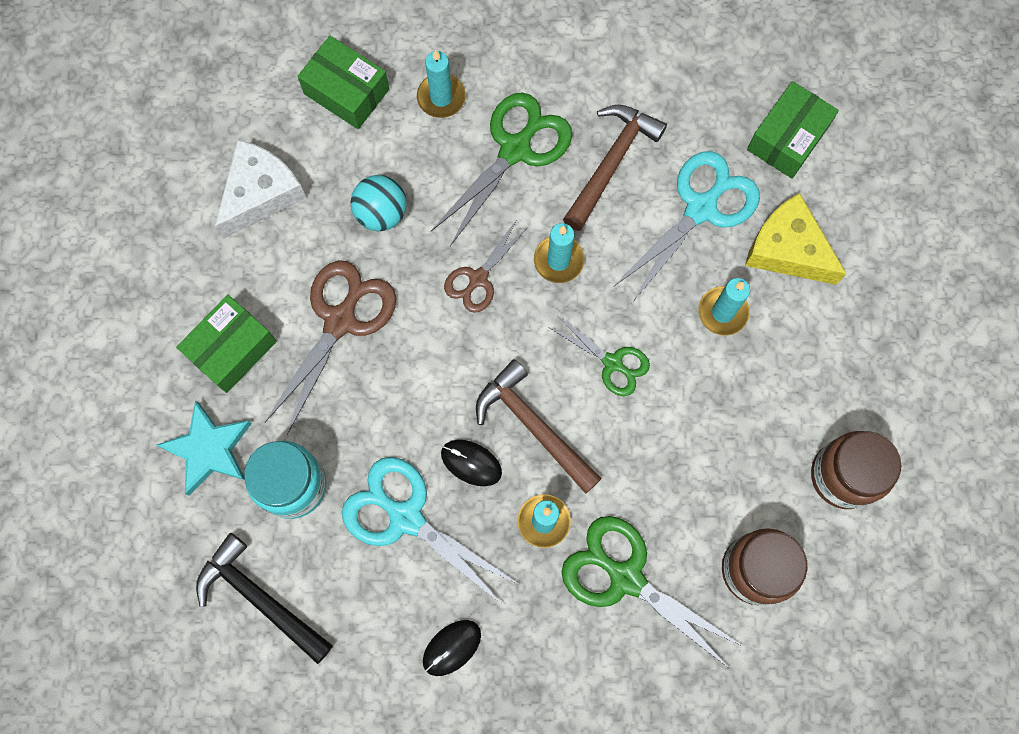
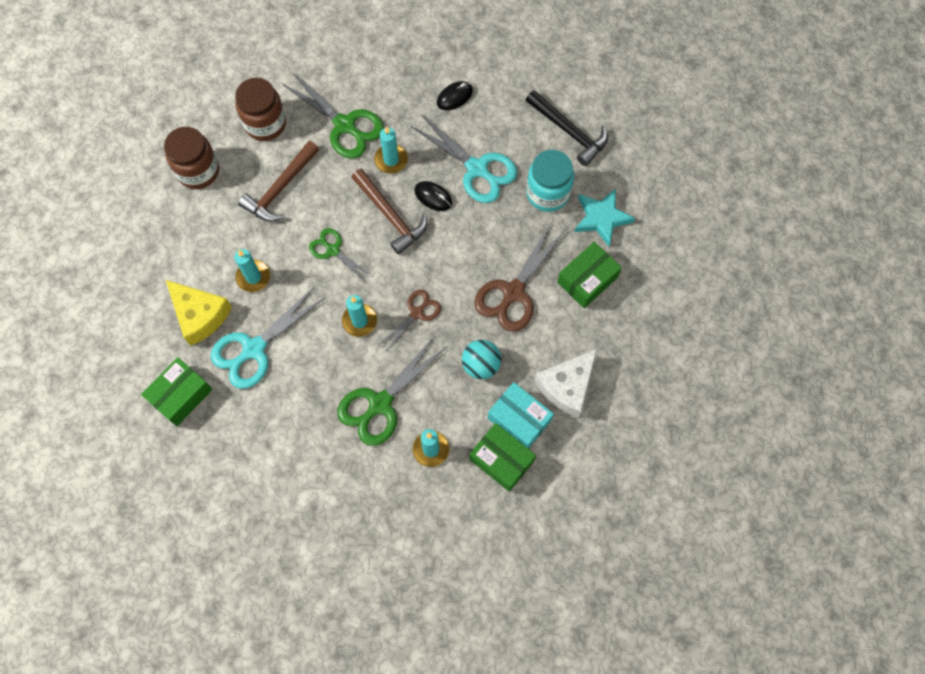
camera: 175 degrees left, 5 degrees down
brown hammer [563,105,667,231] -> brown hammer moved to [238,141,319,222]
none -> turquoise box [488,382,554,449]

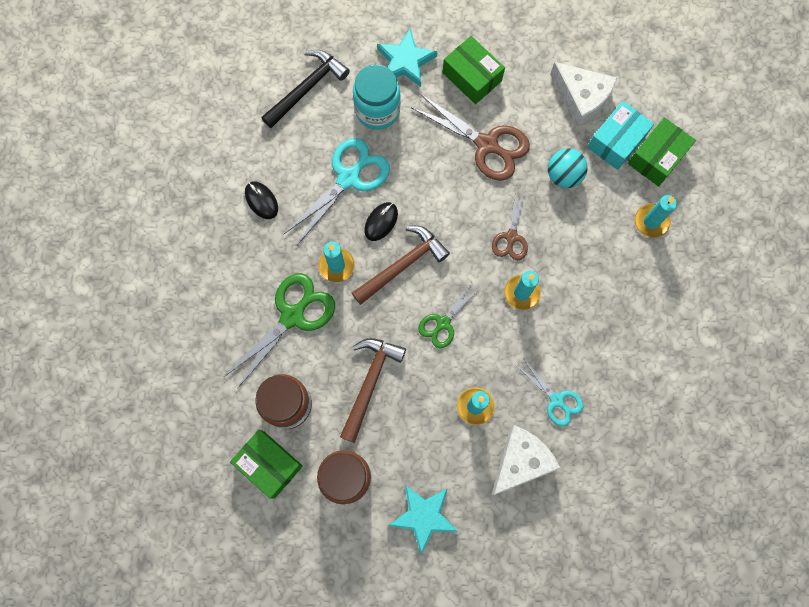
camera: 90 degrees left, 5 degrees up
green box [141,357,213,426] -> green box moved to [230,429,303,499]
yellow cheese [166,280,232,346] -> white cheese [491,425,561,495]
turquoise scissors [211,287,325,389] -> turquoise scissors [517,358,583,426], size x0.59
brown hammer [238,141,319,222] -> brown hammer turned 105 degrees counterclockwise [340,338,406,443]
green scissors [338,337,446,446] -> none
brown scissors [380,290,441,351] -> brown scissors turned 120 degrees counterclockwise [492,192,528,260]
none -> turquoise star [388,485,458,555]

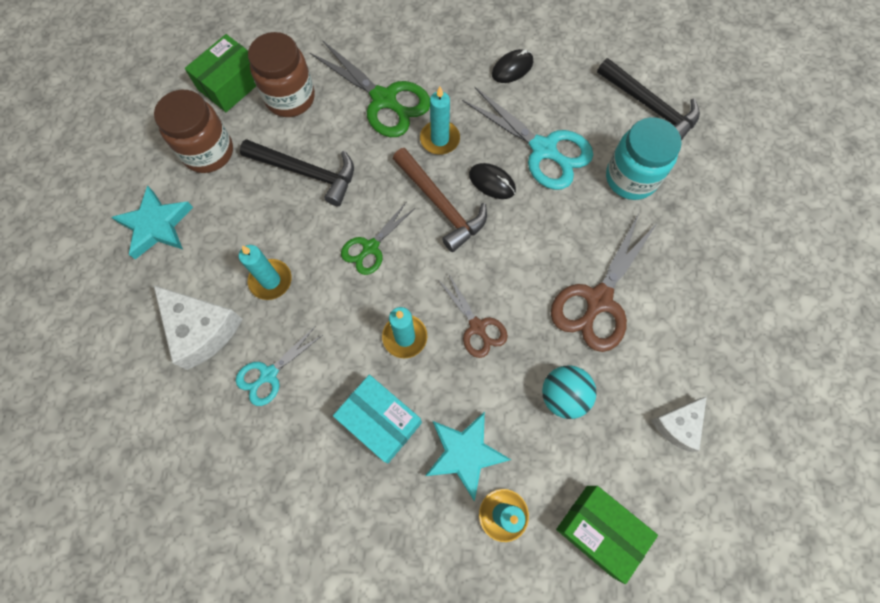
camera: 90 degrees right, 5 degrees down
brown hammer [340,338,406,443] -> black hammer [240,139,354,206]
turquoise star [377,29,438,87] -> turquoise star moved to [425,412,511,501]
green scissors [418,282,481,348] -> green scissors turned 90 degrees counterclockwise [341,201,415,275]
green box [443,36,505,104] -> none
brown scissors [492,192,528,260] -> brown scissors turned 135 degrees counterclockwise [438,273,508,358]
white cheese [550,62,617,128] -> white cheese [651,396,707,452], size x0.62
turquoise box [587,101,654,170] -> turquoise box moved to [333,375,422,463]

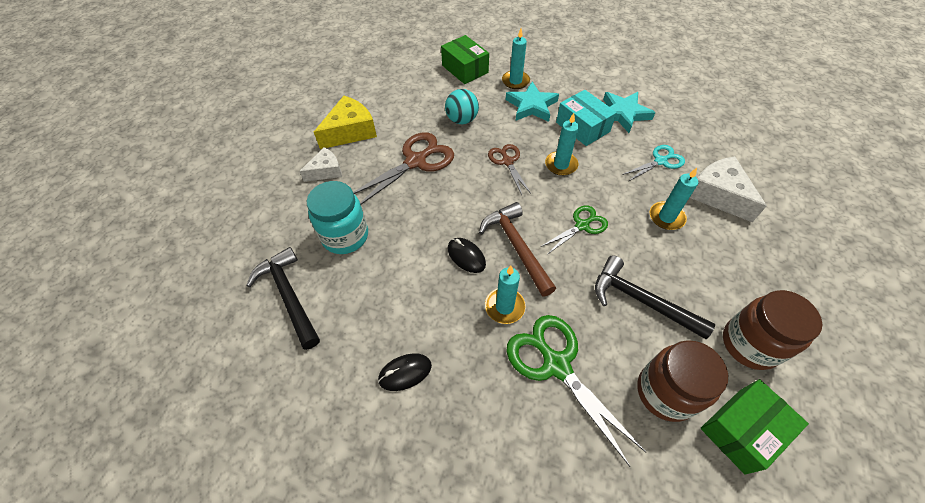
camera: 165 degrees left, 15 degrees down
turquoise star [111,186,193,259] -> turquoise star moved to [603,92,656,133]
turquoise scissors [462,87,593,190] -> none
white cheese [651,396,707,452] -> white cheese moved to [299,147,342,182]
none -> yellow cheese [314,96,377,149]

